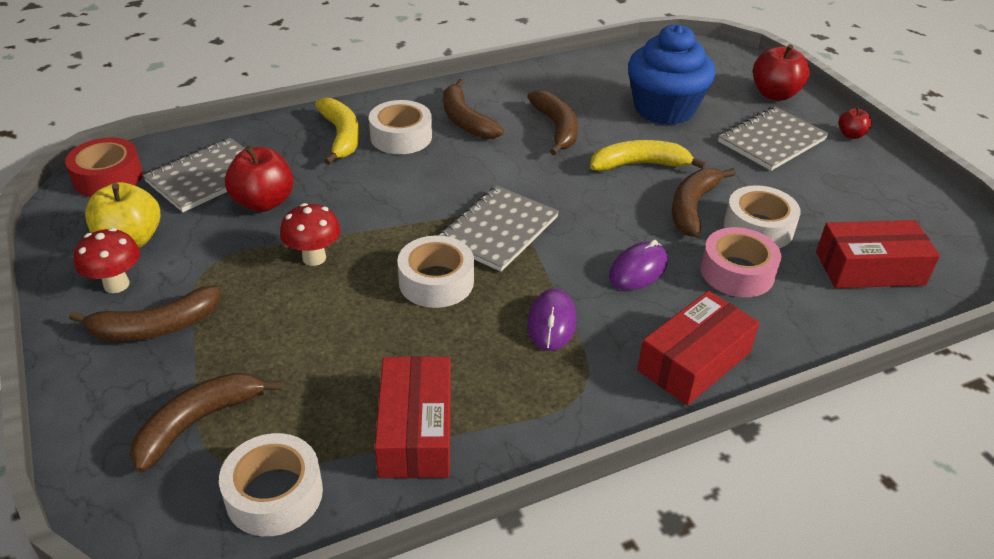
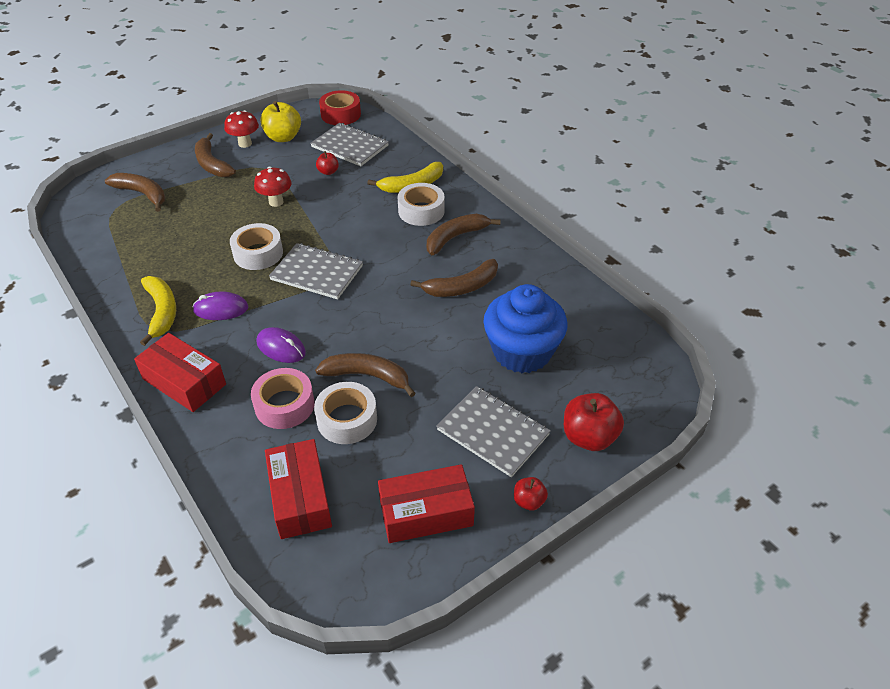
camera: 80 degrees right, 5 degrees up
white tape [219,433,323,536] -> none
red apple [225,146,294,212] -> red apple [316,151,339,175], size x0.54
red box [375,356,451,478] -> red box moved to [378,464,475,543]
yellow banana [590,140,706,171] -> yellow banana moved to [140,276,176,346]

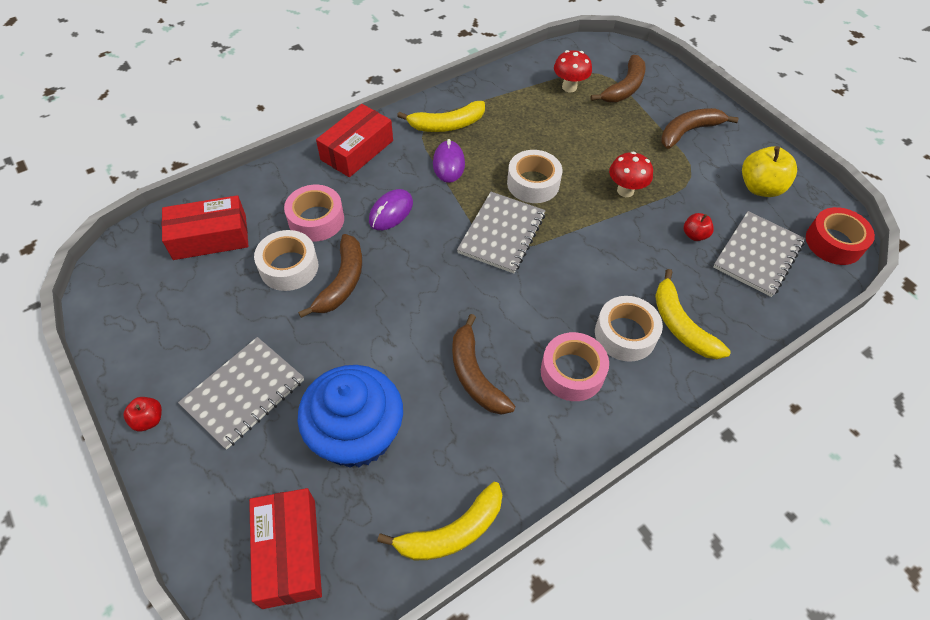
camera: 90 degrees right, 10 degrees up
red mushroom [224,110,259,148] -> red mushroom moved to [554,50,592,92]
red box [378,464,475,543] -> red box moved to [249,488,322,609]
brown banana [427,214,501,255] -> pink tape [541,332,609,401]
red apple [564,393,624,451] -> none
none -> yellow banana [377,482,502,560]

